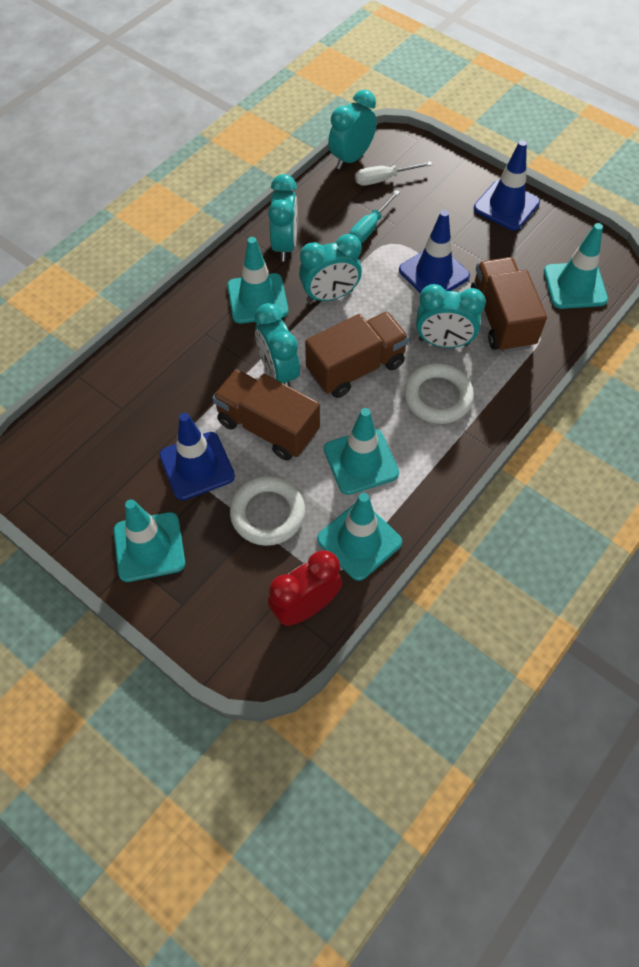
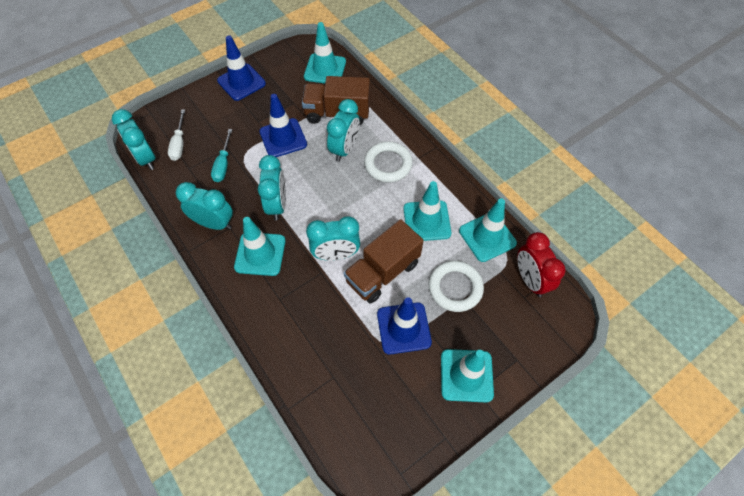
camera: 75 degrees left, 0 degrees up
brown truck [305,312,409,398] -> none
turquoise screwdriver [350,190,400,243] -> turquoise screwdriver turned 45 degrees clockwise [211,129,232,182]

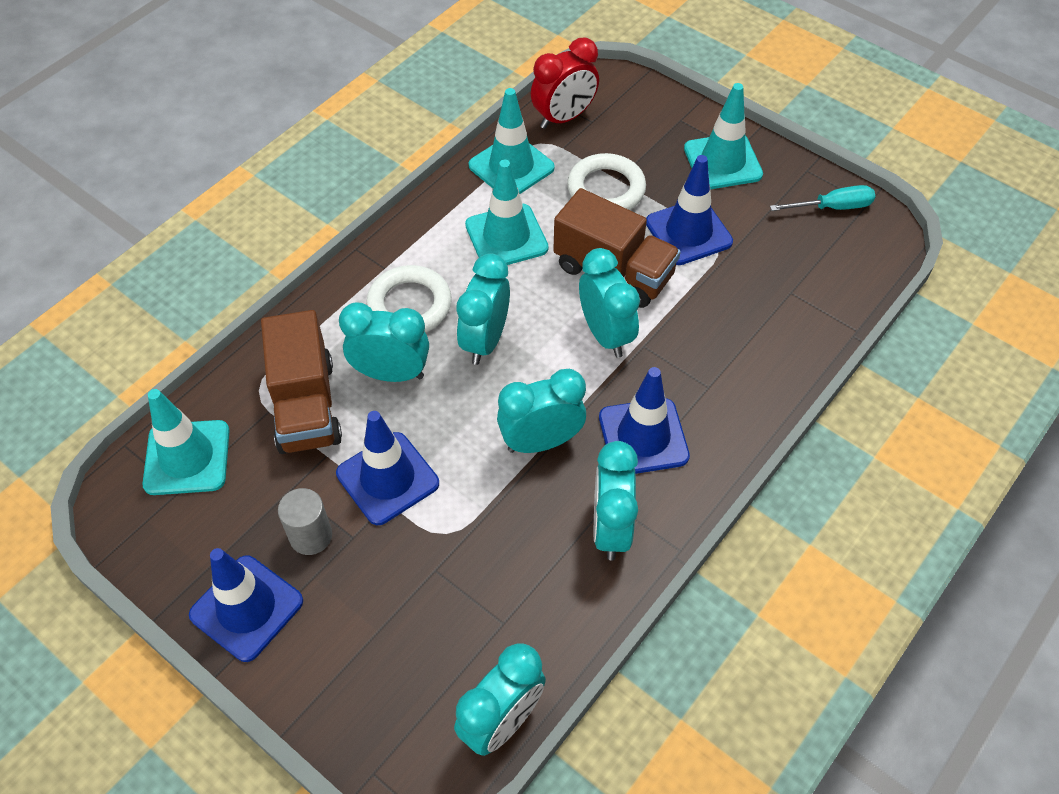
camera: 105 degrees left, 5 degrees down
white screwdriver [168,109,185,161] -> none
turquoise screwdriver [211,129,232,182] -> turquoise screwdriver moved to [770,185,875,211]
turquoise traffic cone [234,217,286,276] -> blue traffic cone [599,367,690,474]
none -> grey cylinder [278,488,332,555]
none -> turquoise clock [456,253,510,365]

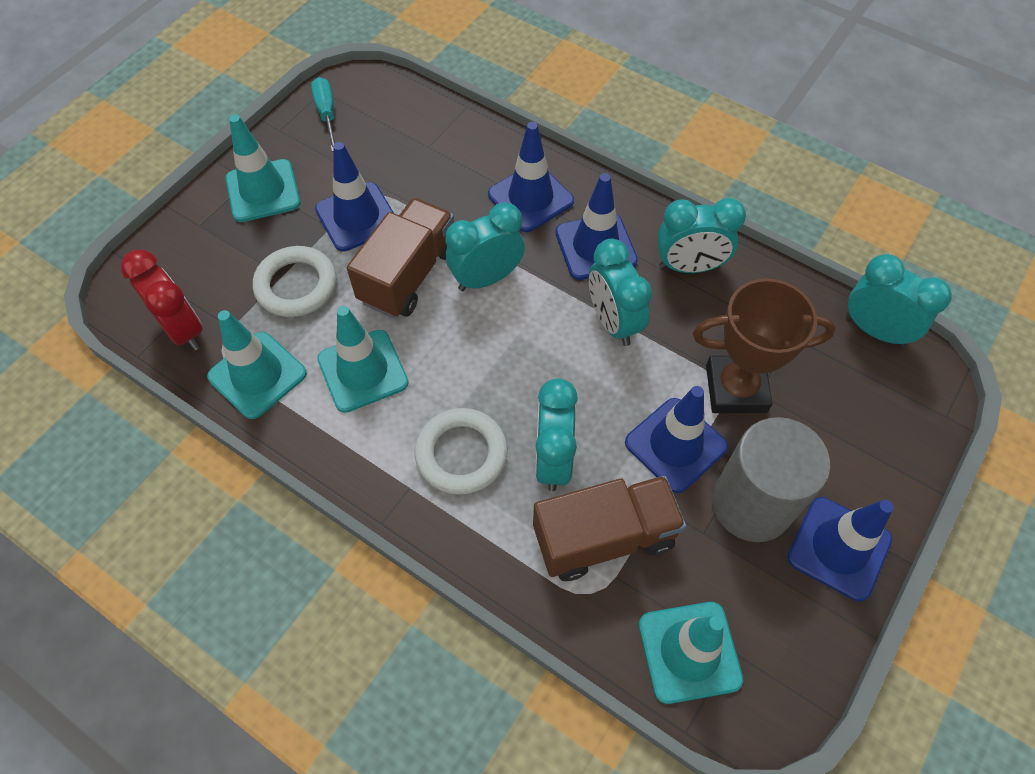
camera: 95 degrees left, 5 degrees up
grey cylinder [278,488,332,555] -> grey cylinder [712,417,830,542], size x1.93
turquoise clock [456,253,510,365] -> none
none -> blue traffic cone [488,122,574,232]
none -> brown trophy [693,278,836,413]

